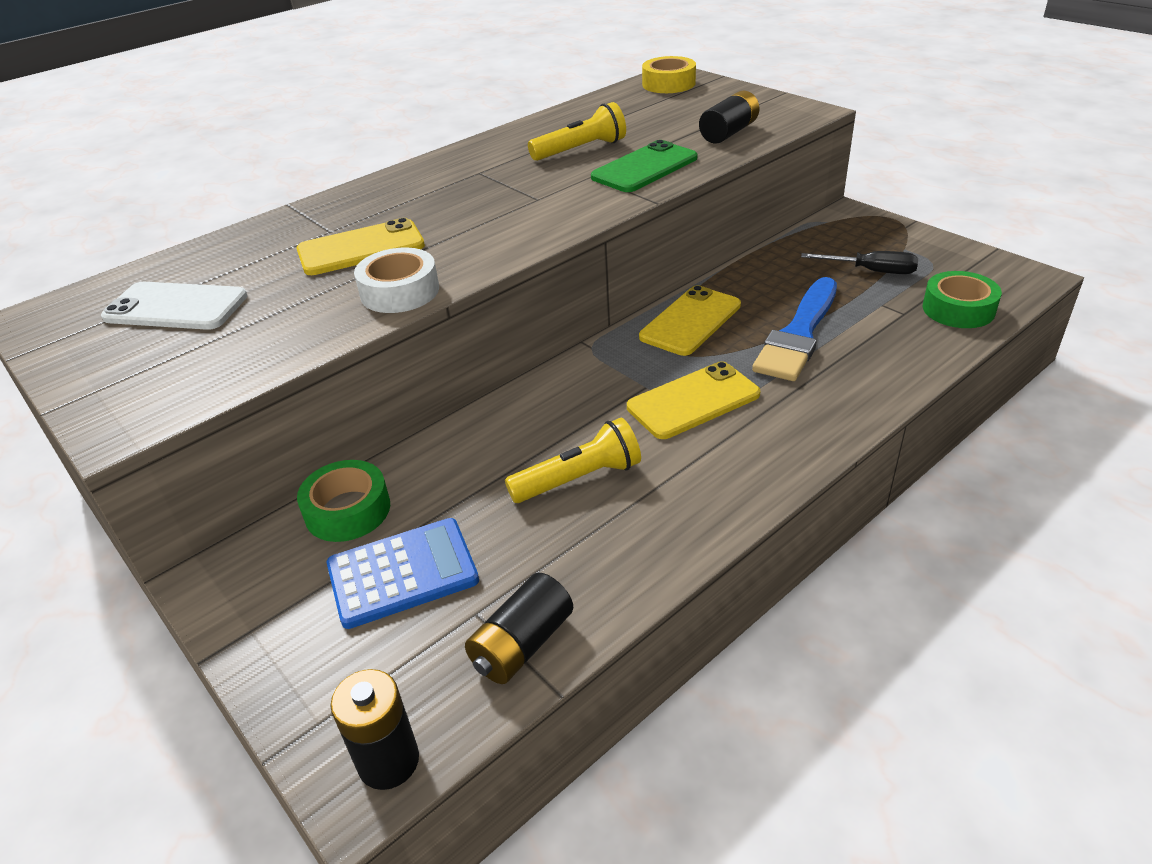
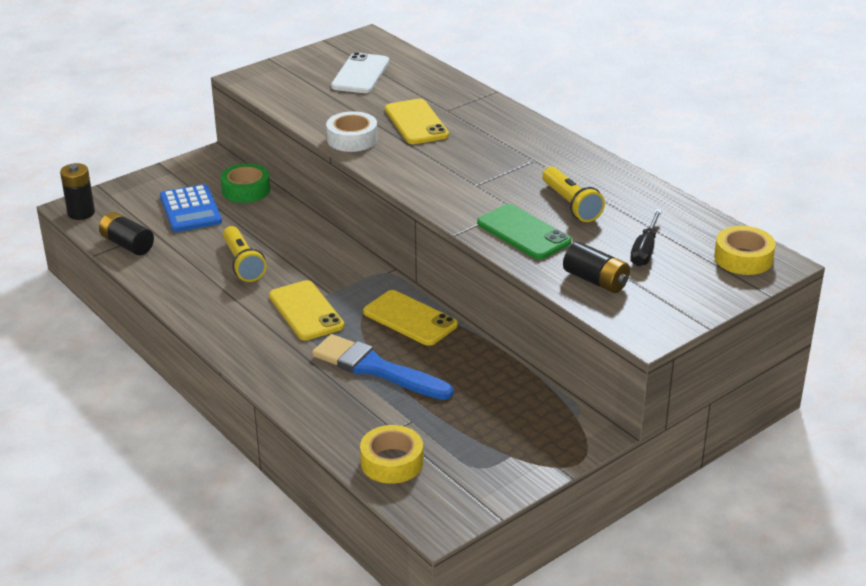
camera: 90 degrees right, 5 degrees down
black screwdriver [801,251,918,274] -> black screwdriver moved to [630,209,662,267]
green tape [922,271,1002,328] -> yellow tape [360,425,423,484]

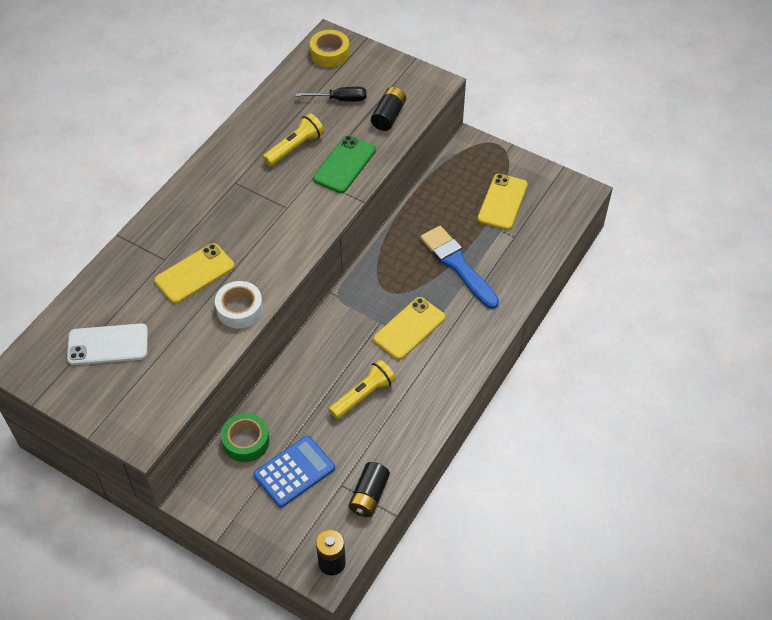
camera: 110 degrees left, 20 degrees up
blue brush [312,334,453,400] -> blue brush turned 135 degrees clockwise [420,226,499,309]
yellow tape [360,425,423,484] -> none
yellow phone [363,290,458,346] -> yellow phone moved to [478,174,528,230]

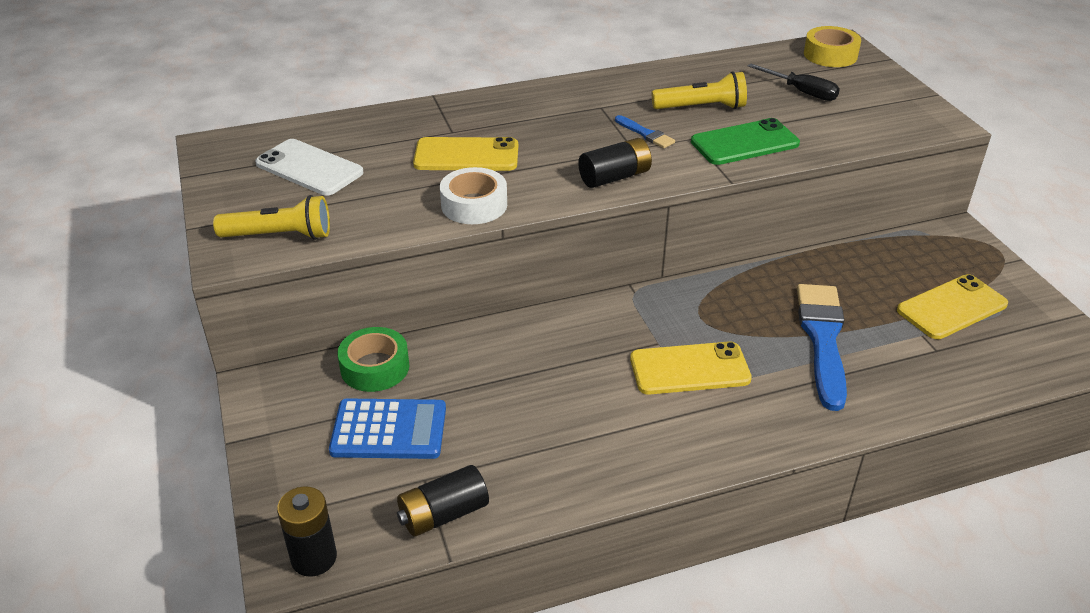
camera: 40 degrees right, 15 degrees down
yellow flashlight [329,360,396,419] -> yellow flashlight moved to [213,195,330,240]
black battery [371,87,406,131] -> black battery moved to [578,138,652,188]
none -> blue brush [615,115,675,148]

